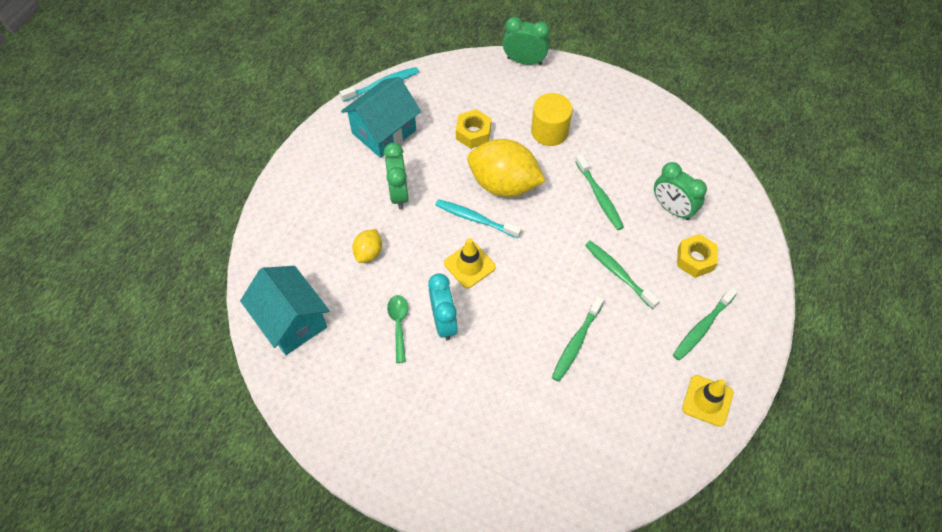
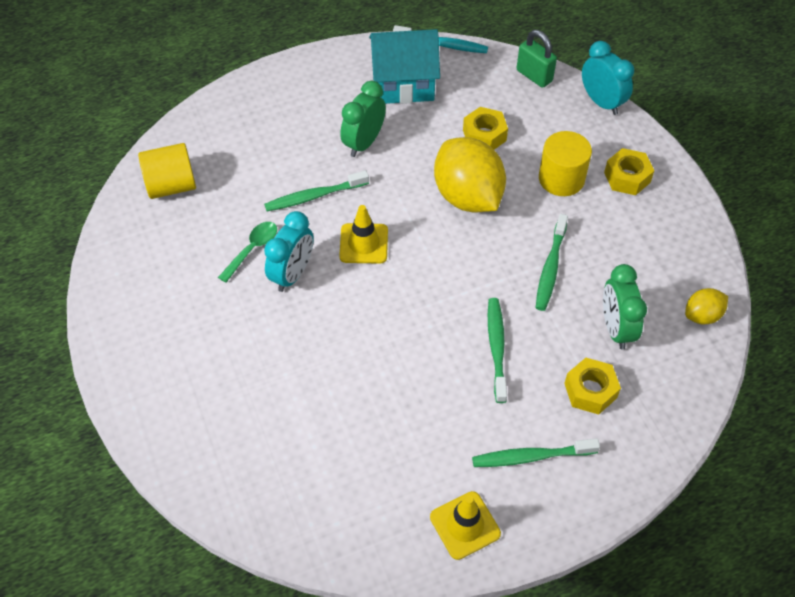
camera: 40 degrees right, 5 degrees down
turquoise house [240,266,330,355] -> yellow cylinder [138,143,196,199]
yellow lemon [352,229,382,263] -> yellow lemon moved to [685,288,728,325]
turquoise toothbrush [435,199,522,238] -> none
green clock [503,17,550,65] -> turquoise clock [582,41,634,115]
green toothbrush [552,296,604,382] -> green toothbrush moved to [264,170,369,211]
none -> green padlock [517,30,557,88]
none -> yellow nut [604,148,655,195]

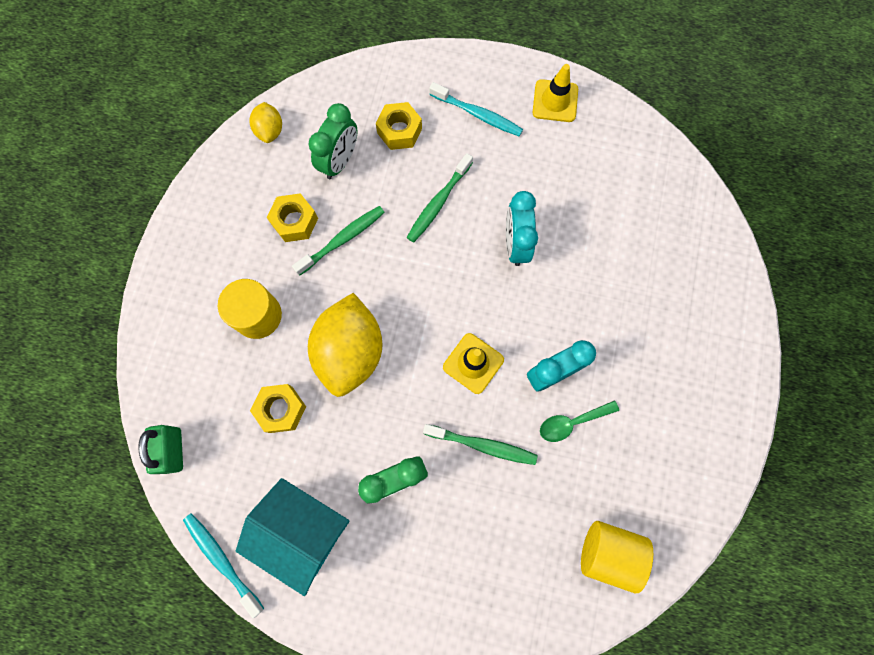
camera: 145 degrees left, 20 degrees up
green toothbrush [472,438,600,467] -> turquoise toothbrush [429,82,523,136]
turquoise clock [582,41,634,115] -> turquoise clock moved to [506,191,538,266]
yellow nut [604,148,655,195] -> yellow nut moved to [267,193,318,242]
yellow lemon [685,288,728,325] -> yellow lemon turned 75 degrees clockwise [250,102,282,143]

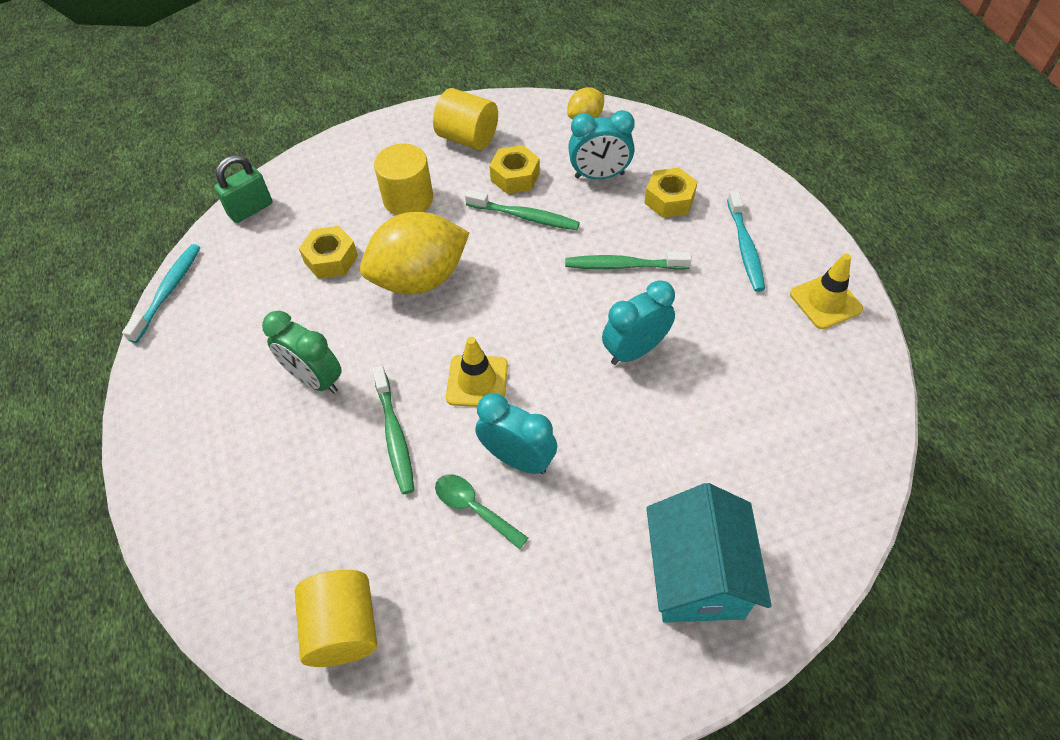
camera: 60 degrees right, 20 degrees down
turquoise house [236,478,349,596] -> turquoise house moved to [646,483,772,623]
green clock [309,103,357,179] -> turquoise clock [568,110,635,179]
none -> yellow cylinder [433,88,498,150]

